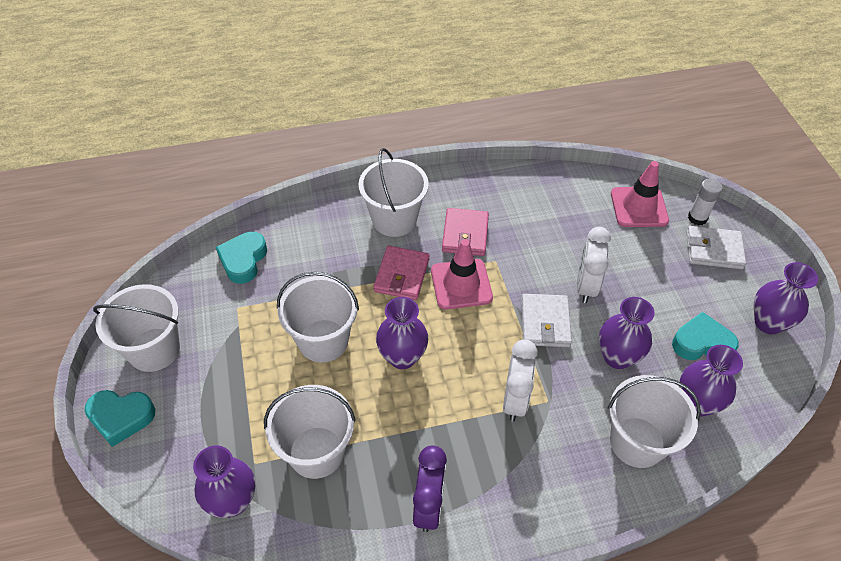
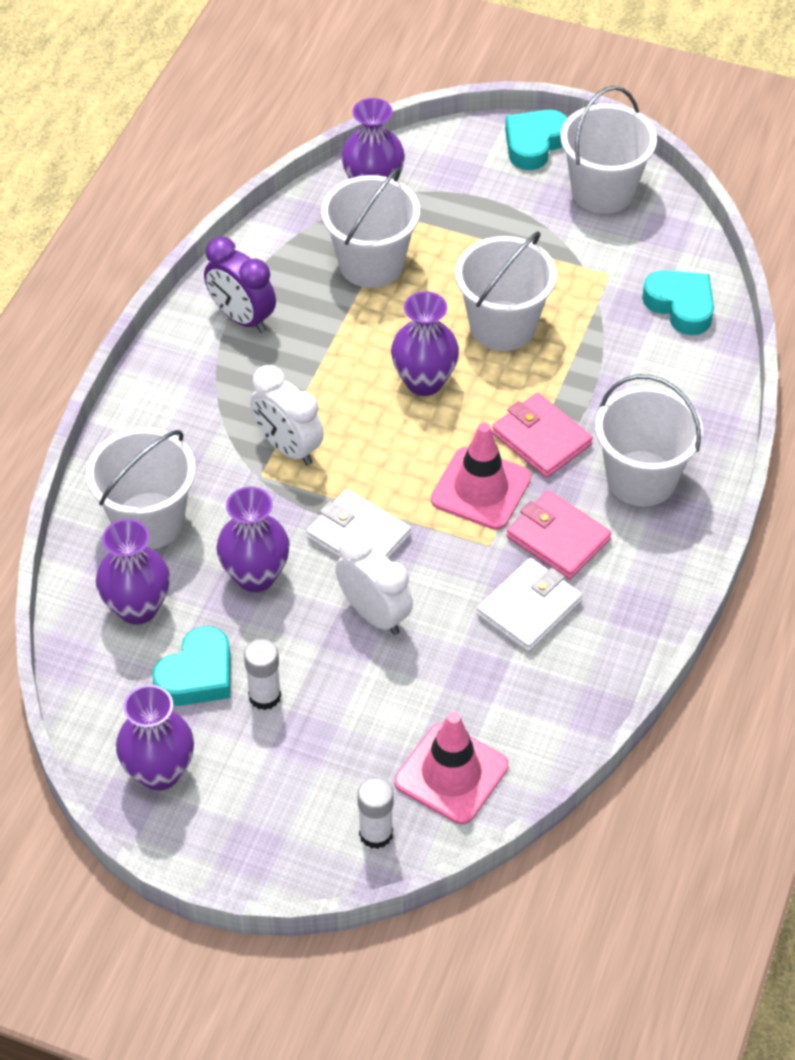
camera: 125 degrees right, 0 degrees up
white wallet [687,226,746,269] -> white wallet moved to [477,558,582,652]
none -> white glue stick [244,639,281,710]

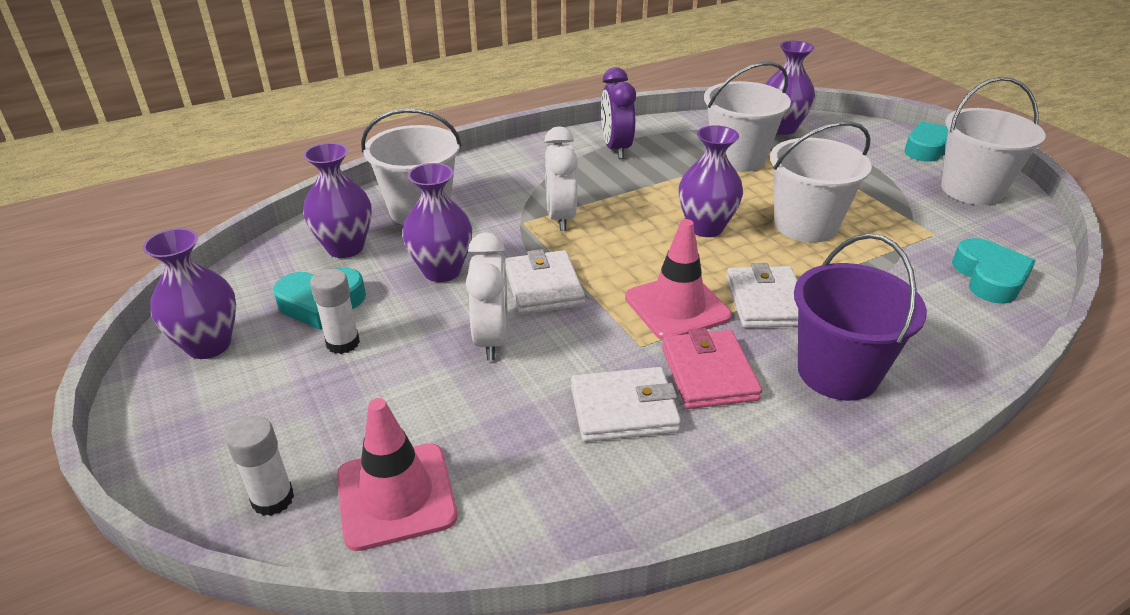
camera: 40 degrees right, 15 degrees down
pink wallet [492,393,593,478] -> white wallet [726,263,798,328]
white bucket [595,374,703,506] -> purple bucket [794,234,927,401]

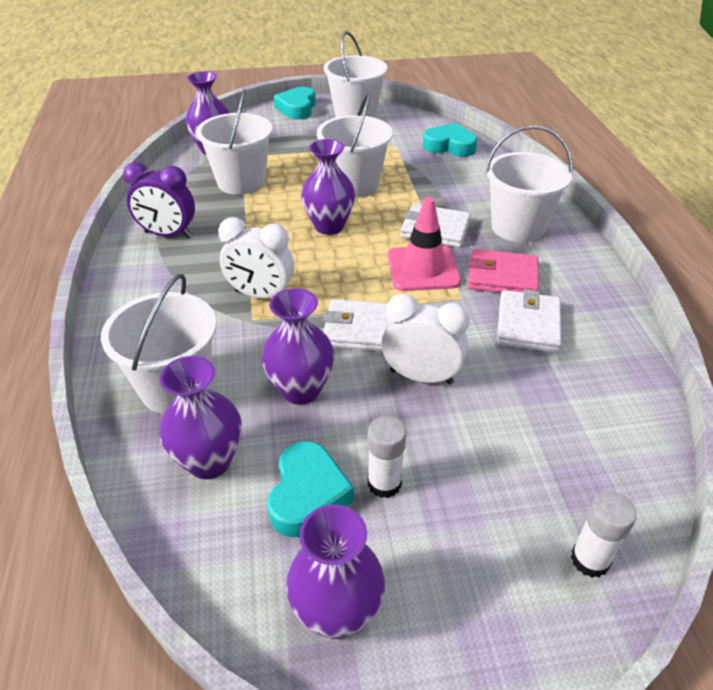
camera: 70 degrees left, 5 degrees up
pink traffic cone [337,398,457,551] -> none
purple bucket [794,234,927,401] -> white bucket [485,125,572,243]

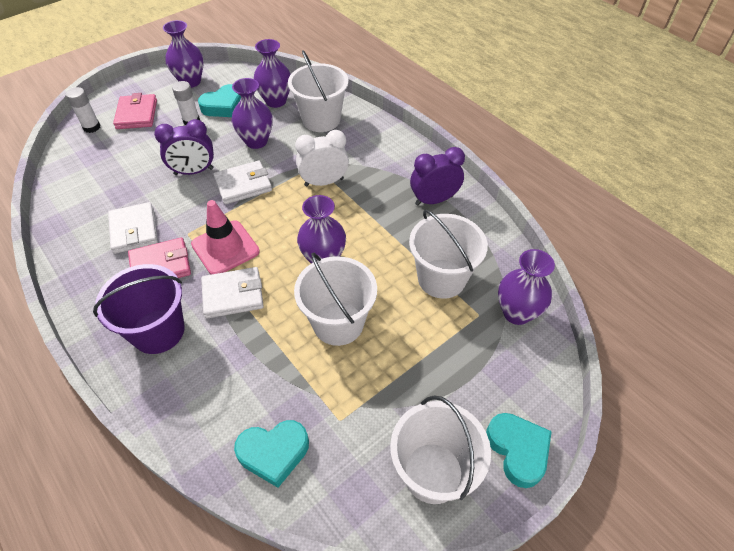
camera: 150 degrees right, 10 degrees up
turquoise heart [268,441,354,537] -> turquoise heart turned 105 degrees counterclockwise [198,84,241,117]
white clock [382,294,470,384] -> purple clock [154,119,214,175]
white bucket [485,125,572,243] -> purple bucket [93,264,184,354]
none -> pink wallet [113,93,157,129]

